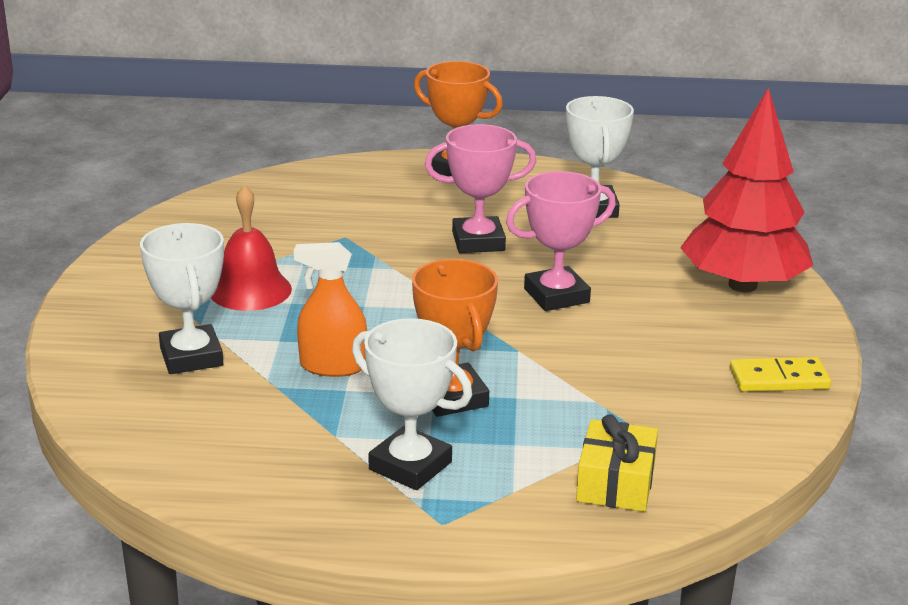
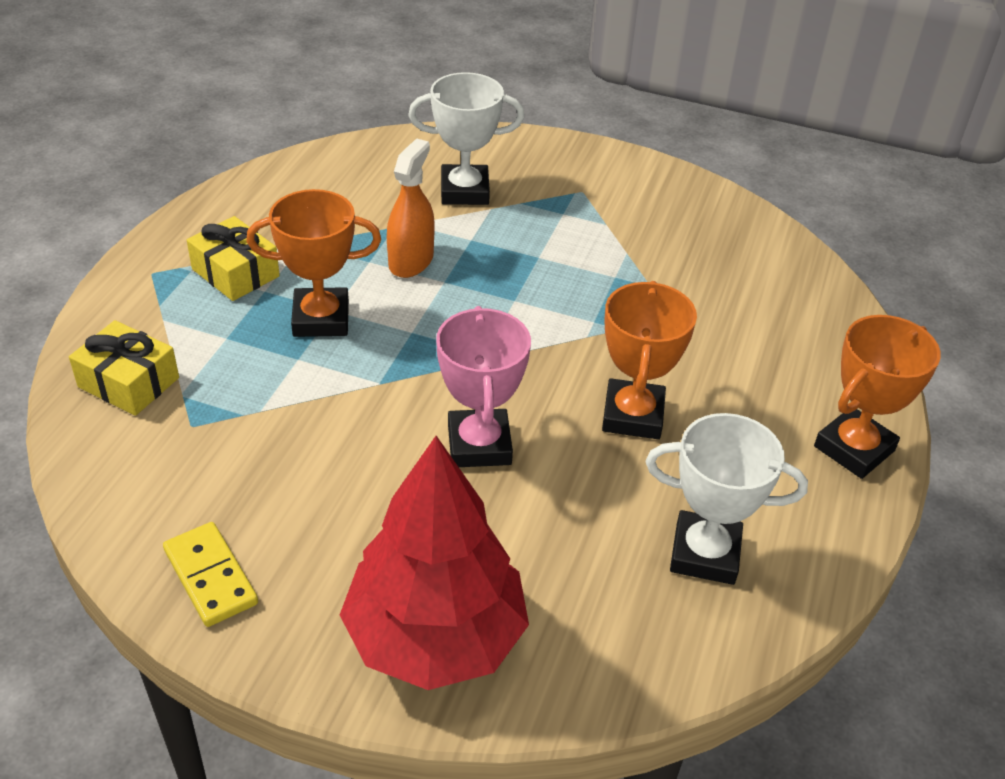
camera: 105 degrees right, 15 degrees up
red bell [211,185,292,311] -> none
white trophy [352,318,472,490] -> yellow gift [187,216,280,301]
pink trophy [425,124,536,253] -> orange trophy [602,281,697,439]
yellow domino [730,357,831,392] -> yellow domino turned 45 degrees counterclockwise [163,522,258,627]

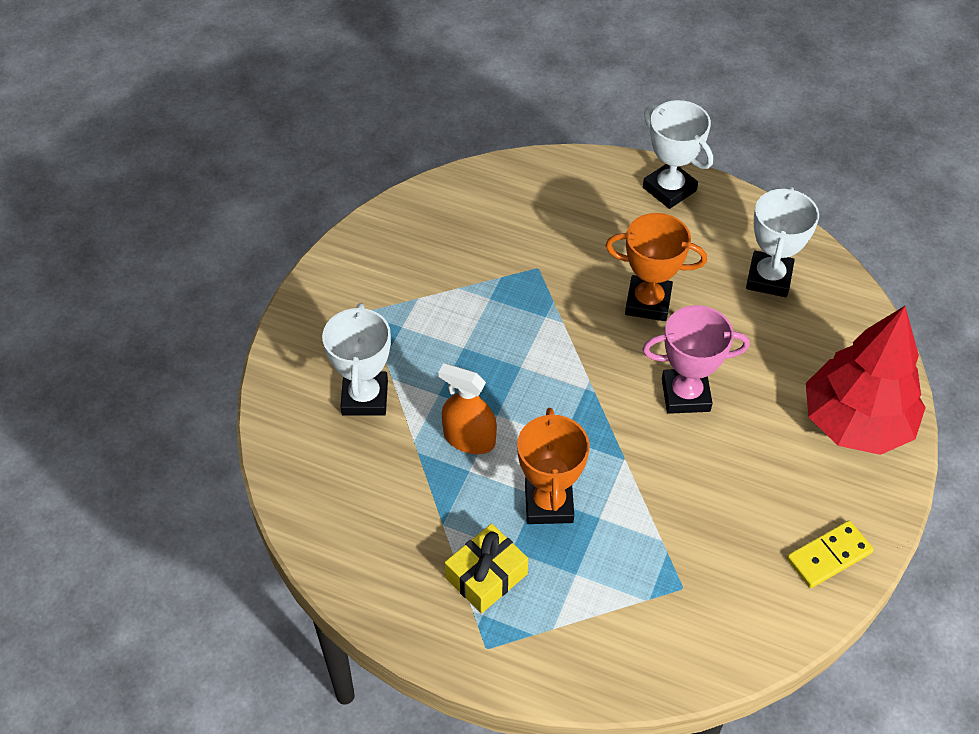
camera: 85 degrees left, 10 degrees up
yellow gift [69,320,179,416] -> none
orange trophy [814,315,941,479] -> white trophy [643,100,713,209]

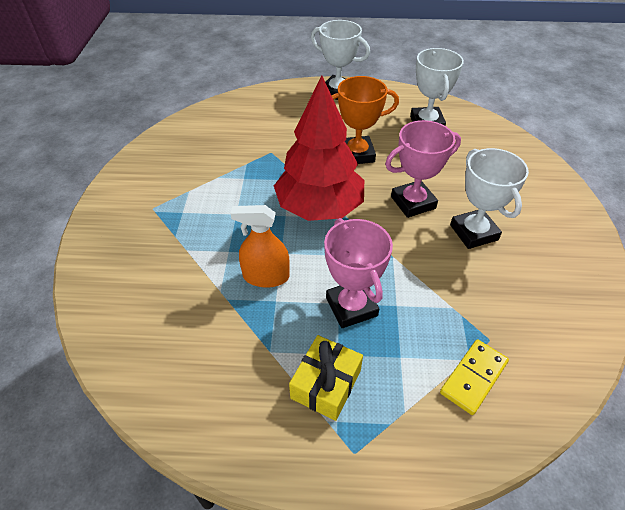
camera: 20 degrees left, 5 degrees down
white trophy [322,303,391,416] -> white trophy moved to [450,148,529,249]
orange trophy [517,408,590,524] -> pink trophy [324,218,393,328]
yellow domino [787,521,874,588] -> yellow domino moved to [440,340,509,415]
red tree [806,306,926,455] -> red tree moved to [274,75,364,221]

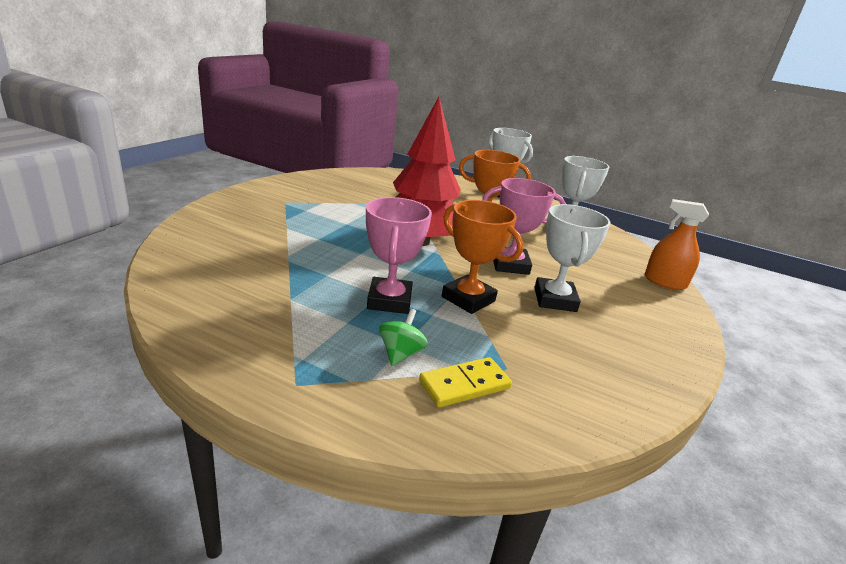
camera: 20 degrees right, 20 degrees down
orange spray bottle [231,205,290,288] -> orange spray bottle moved to [645,199,709,290]
yellow gift [289,335,363,421] -> none
none -> green spinning top [379,309,428,366]
none -> orange trophy [442,200,523,314]

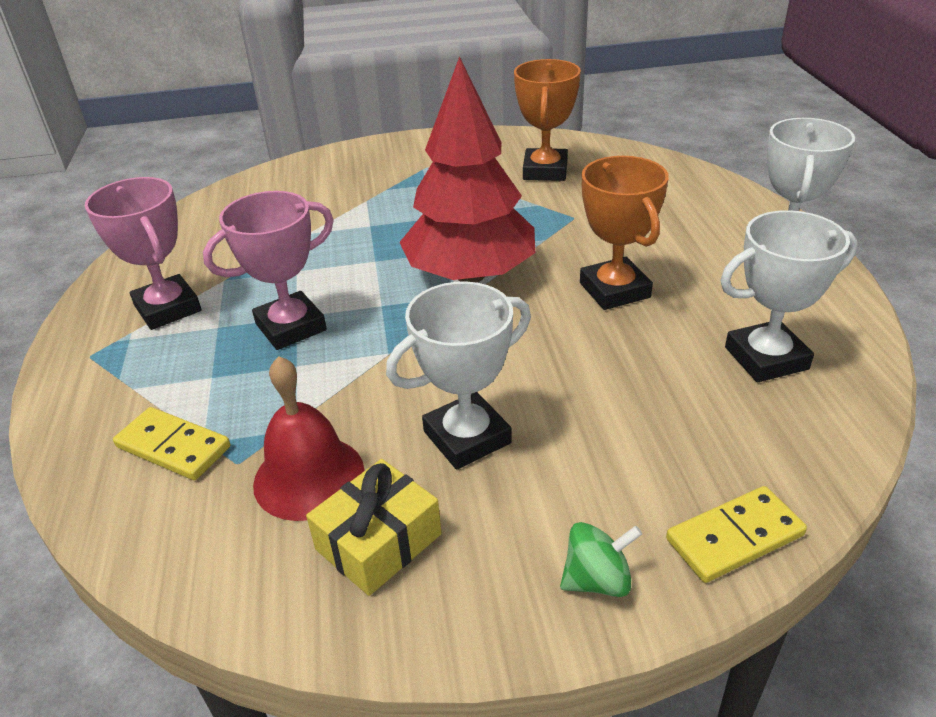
camera: 60 degrees right, 10 degrees up
green spinning top [379,309,428,366] -> green spinning top moved to [560,522,642,597]
orange trophy [442,200,523,314] -> orange trophy moved to [514,59,581,181]
pink trophy [482,178,566,275] -> pink trophy moved to [85,177,201,330]
orange spray bottle [645,199,709,290] -> yellow domino [666,486,807,583]
none -> red bell [253,356,364,521]
none -> yellow gift [306,459,441,596]

